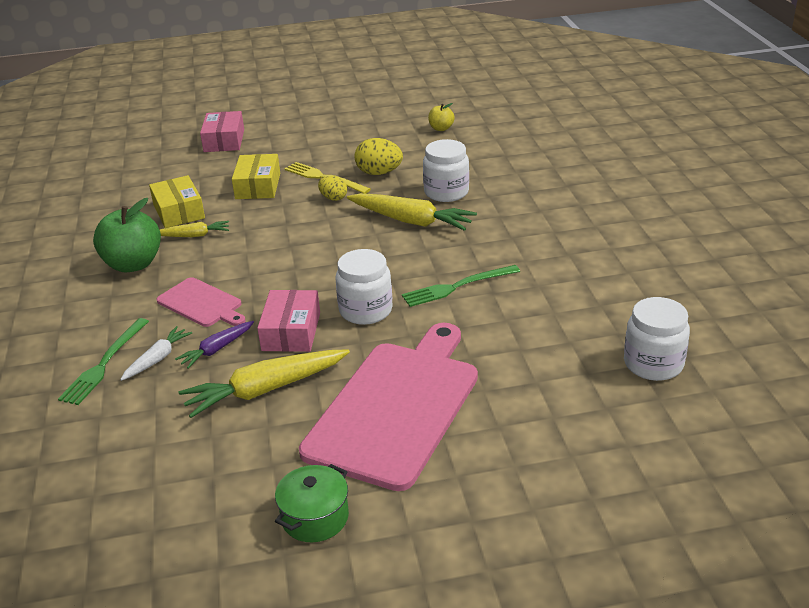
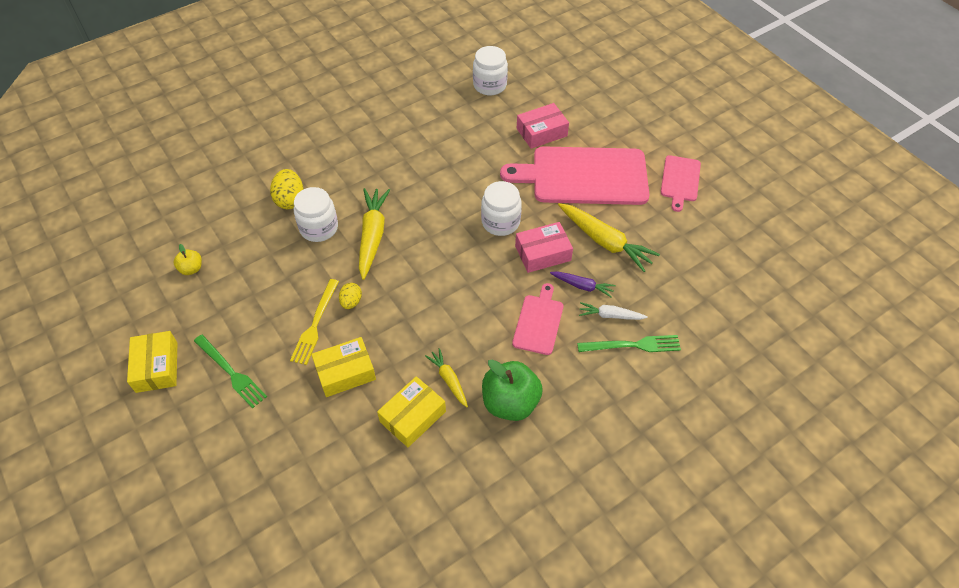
camera: 115 degrees left, 20 degrees up
pink box [200,111,244,152] -> pink box moved to [517,103,569,149]
green pot [275,464,349,542] -> pink cutting board [661,155,701,212]
yellow egg [354,138,403,175] -> yellow egg moved to [270,169,304,209]
green fork [402,265,520,307] -> green fork moved to [194,335,267,408]
none -> yellow box [127,331,177,393]

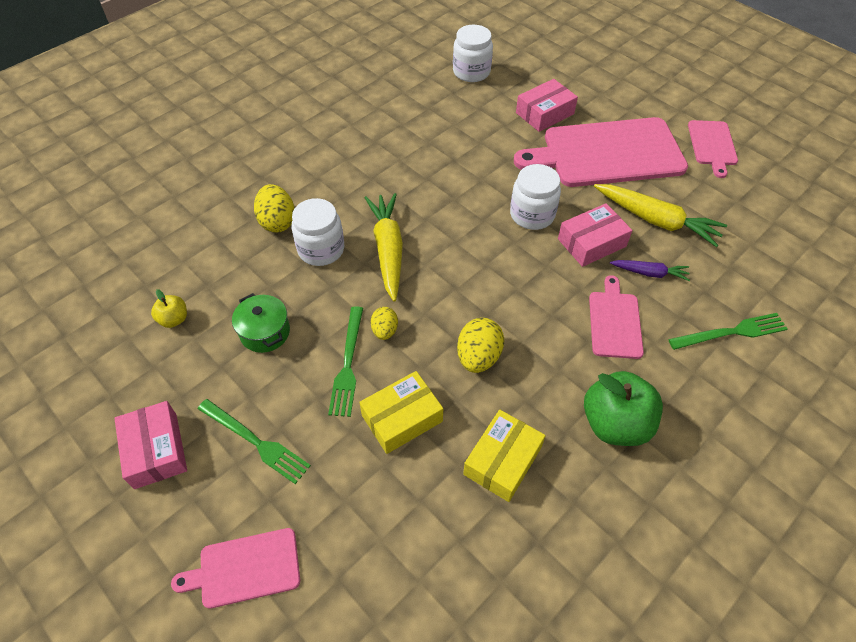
camera: 10 degrees left, 0 degrees up
yellow box [127,331,177,393] -> pink box [114,401,187,489]
yellow fork [290,279,339,365] -> green fork [328,306,363,417]
yellow carrot [425,348,468,407] -> none
white carrot [579,302,648,320] -> none
none -> pink cutting board [171,528,300,609]
none -> green pot [232,293,290,353]
none -> yellow egg [457,318,504,373]

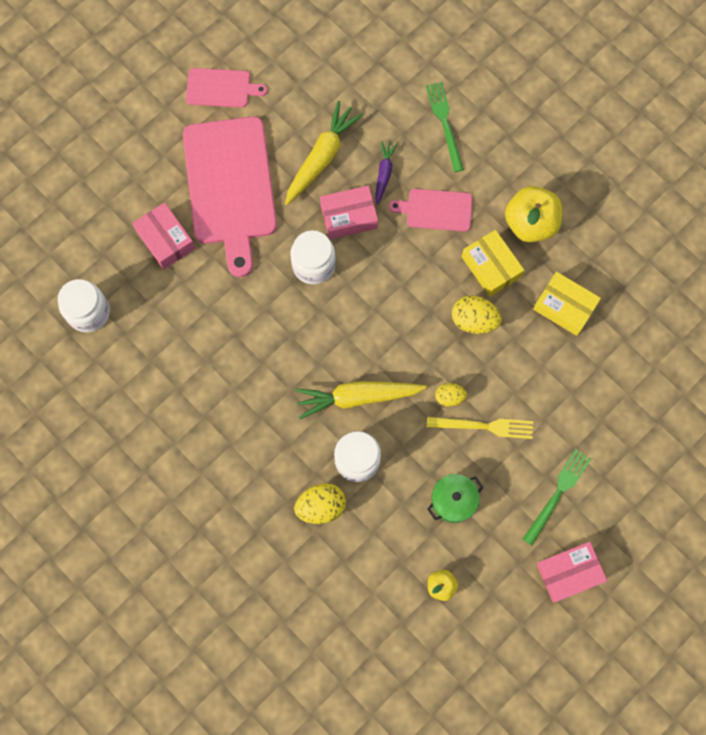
camera: 90 degrees left, 20 degrees up
pink cutting board [171,528,300,609] -> none
green fork [328,306,363,417] -> yellow fork [427,417,533,439]
yellow box [359,371,443,454] -> yellow box moved to [462,230,524,297]
pink box [558,203,632,267] -> pink box turned 75 degrees counterclockwise [320,185,378,239]
green apple [584,371,663,446] -> yellow apple [505,186,562,242]

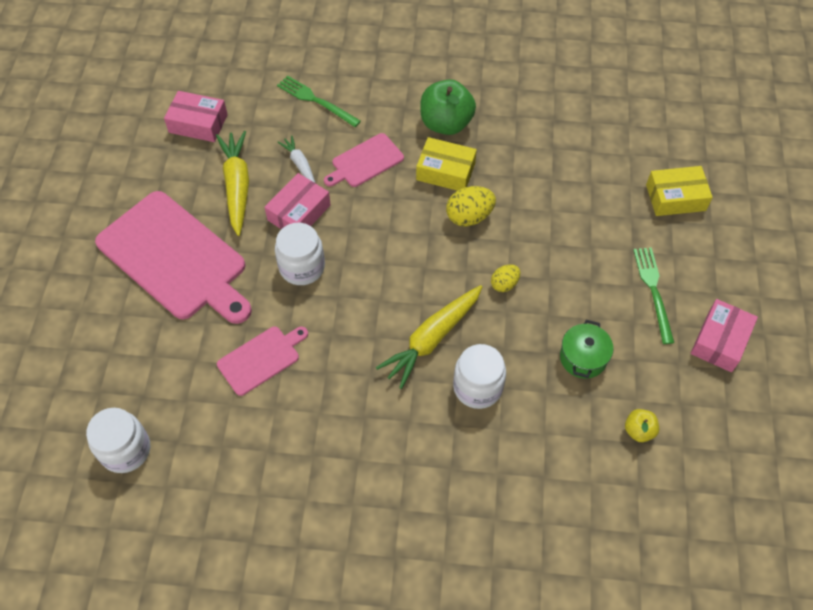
camera: 40 degrees left, 15 degrees down
pink box [132,202,195,269] -> pink box moved to [164,91,228,142]
pink cutting board [186,68,268,108] -> pink cutting board moved to [217,326,308,396]
yellow egg [294,483,346,524] -> none
purple carrot [375,141,397,205] -> white carrot [278,135,315,182]
yellow fork [427,417,533,439] -> none
yellow apple [505,186,562,242] -> green apple [420,79,476,135]
yellow box [533,272,601,336] -> yellow box moved to [646,166,713,216]

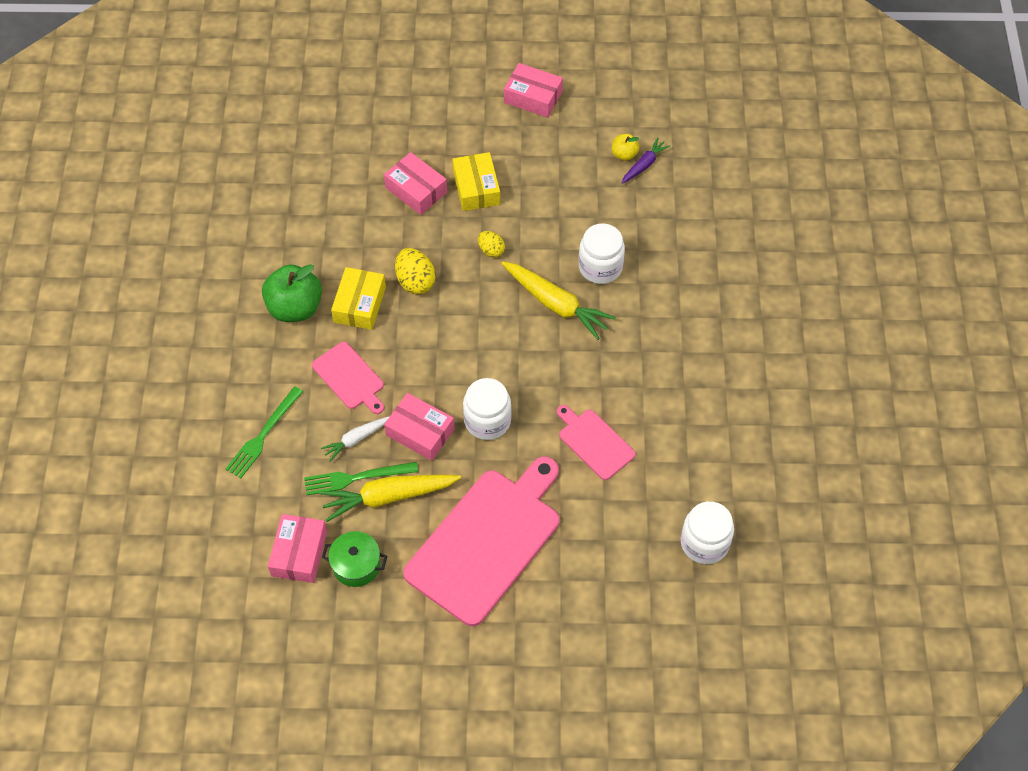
camera: 95 degrees left, 0 degrees up
green pot [560,320,613,378] -> green pot moved to [322,531,387,587]
green fork [633,247,674,344] -> green fork moved to [304,462,418,495]
yellow box [646,166,713,216] -> yellow box moved to [452,152,500,211]
none -> pink box [384,152,447,215]
none -> purple carrot [622,138,670,184]

